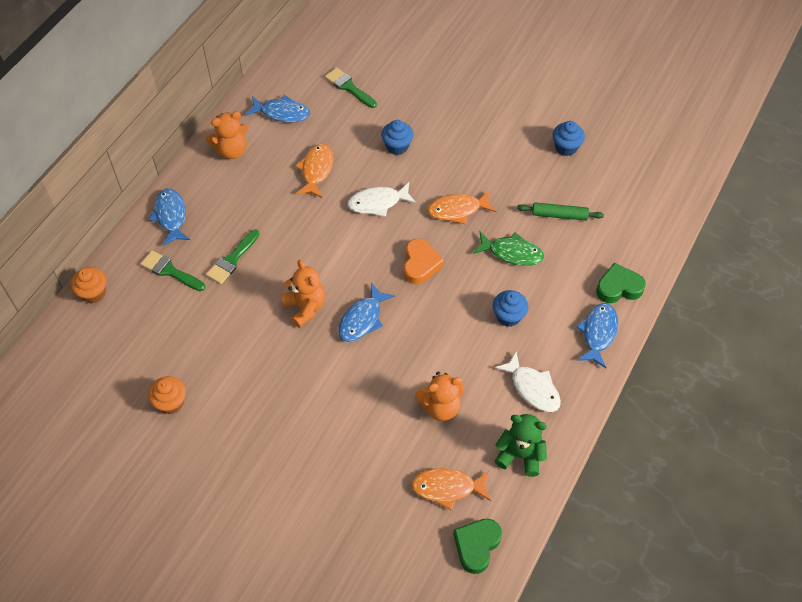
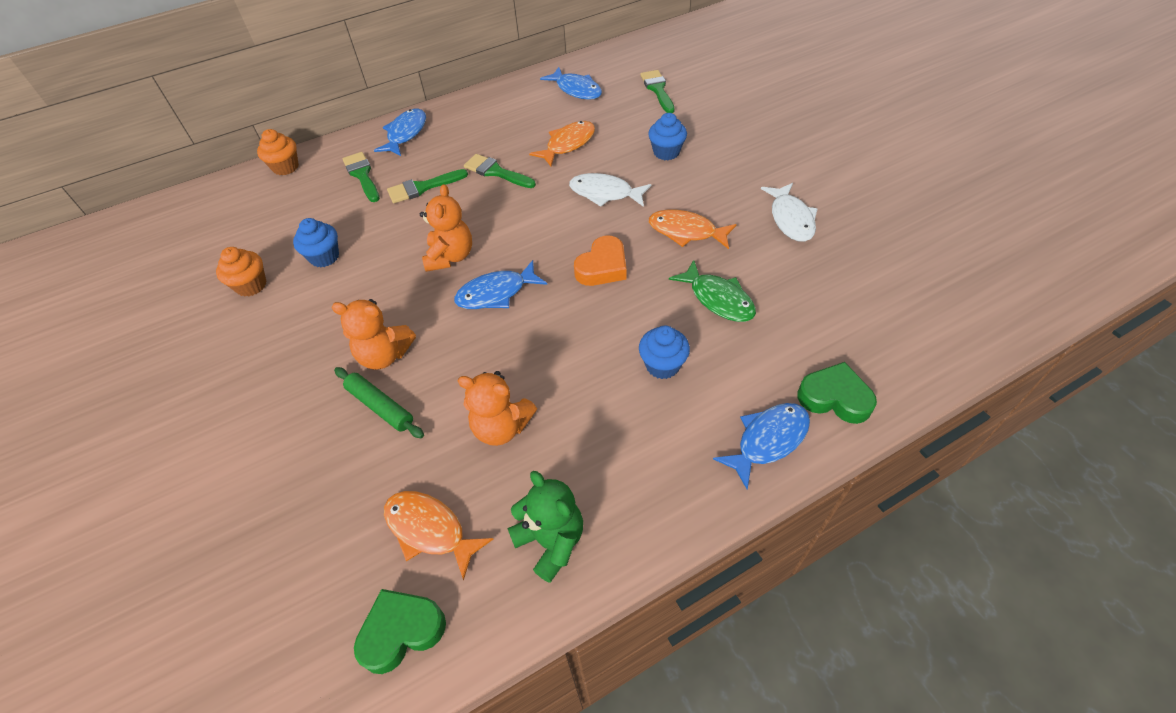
camera: 35 degrees right, 5 degrees down
orange teddy bear [206,111,248,159] -> orange teddy bear moved to [331,299,416,370]
white fish [495,352,561,412] -> white fish moved to [761,183,817,242]
green rolling pin [517,202,604,221] -> green rolling pin moved to [334,367,424,438]
blue cupcake [553,121,585,156] -> blue cupcake moved to [293,218,339,267]
none -> green brush [464,154,536,188]

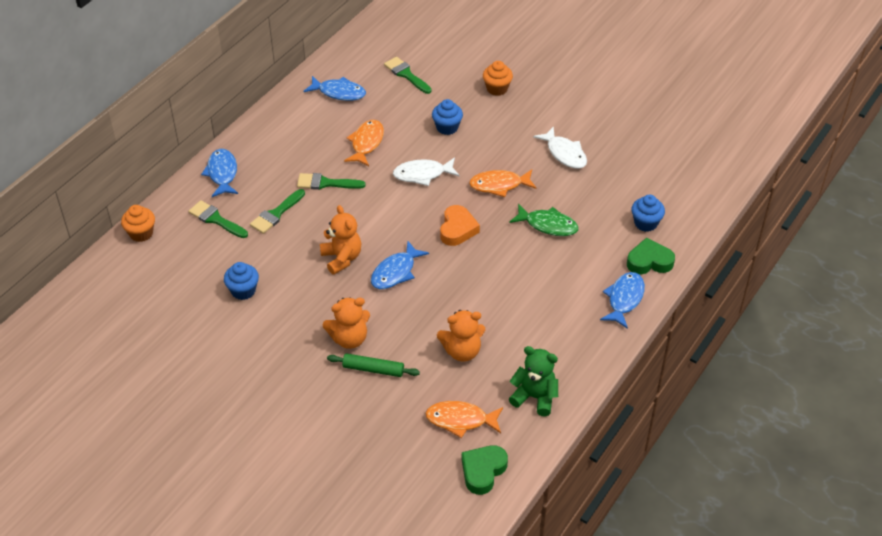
camera: 30 degrees left, 5 degrees down
orange cupcake [216,247,266,297] -> orange cupcake moved to [483,61,513,96]
blue cupcake [639,326,690,379] -> blue cupcake moved to [631,195,665,232]

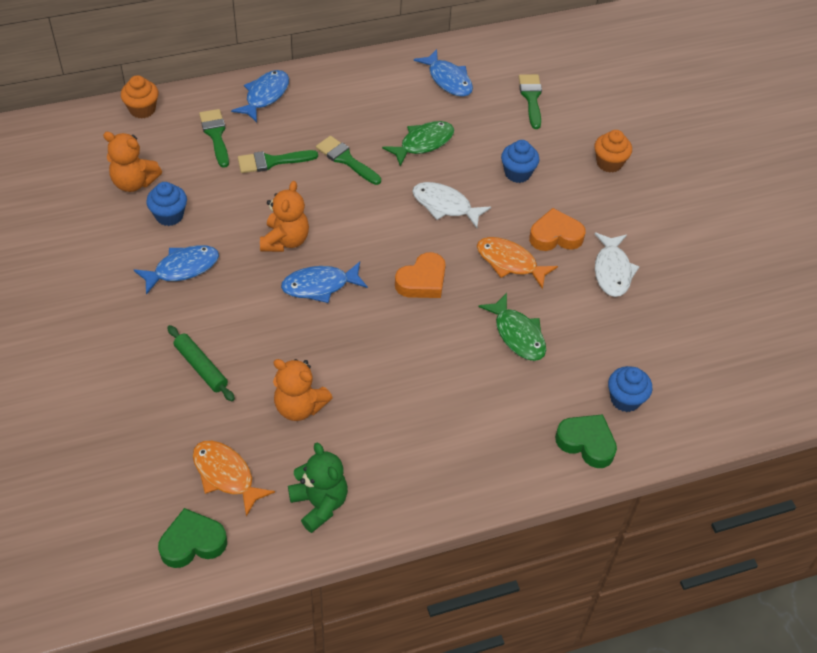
camera: 35 degrees right, 5 degrees up
orange teddy bear [323,297,370,349] -> orange teddy bear moved to [103,132,162,192]
orange fish [344,120,384,166] -> green fish [382,121,454,166]
blue fish [600,272,645,329] -> blue fish moved to [134,245,219,295]
none -> orange heart [529,208,585,251]

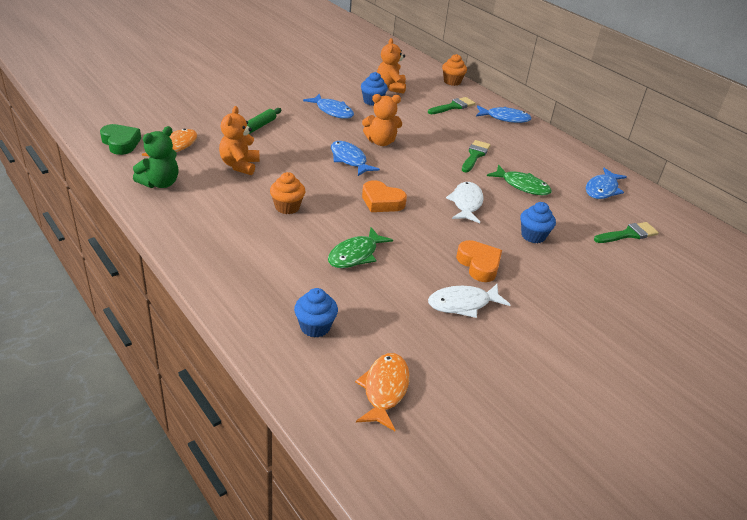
camera: 70 degrees right, 15 degrees down
green brush [238,150,318,173] -> none
orange fish [477,237,558,289] -> orange fish moved to [355,353,410,431]
green heart [555,414,617,468] -> none
orange cupcake [594,130,632,173] -> orange cupcake moved to [270,172,305,214]

